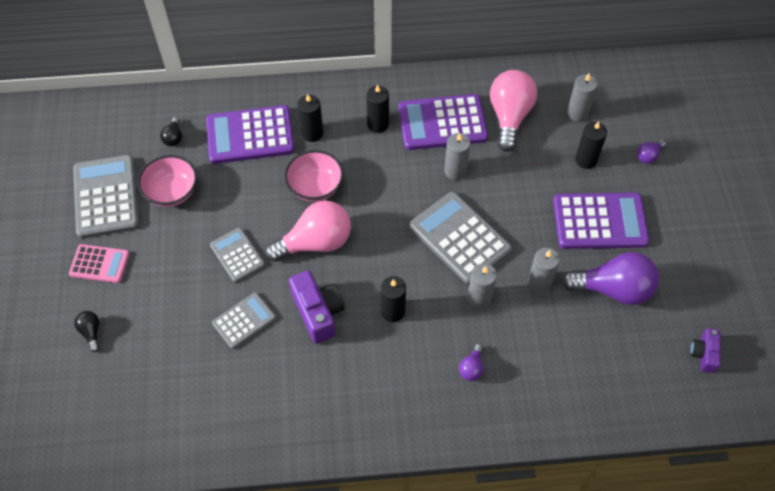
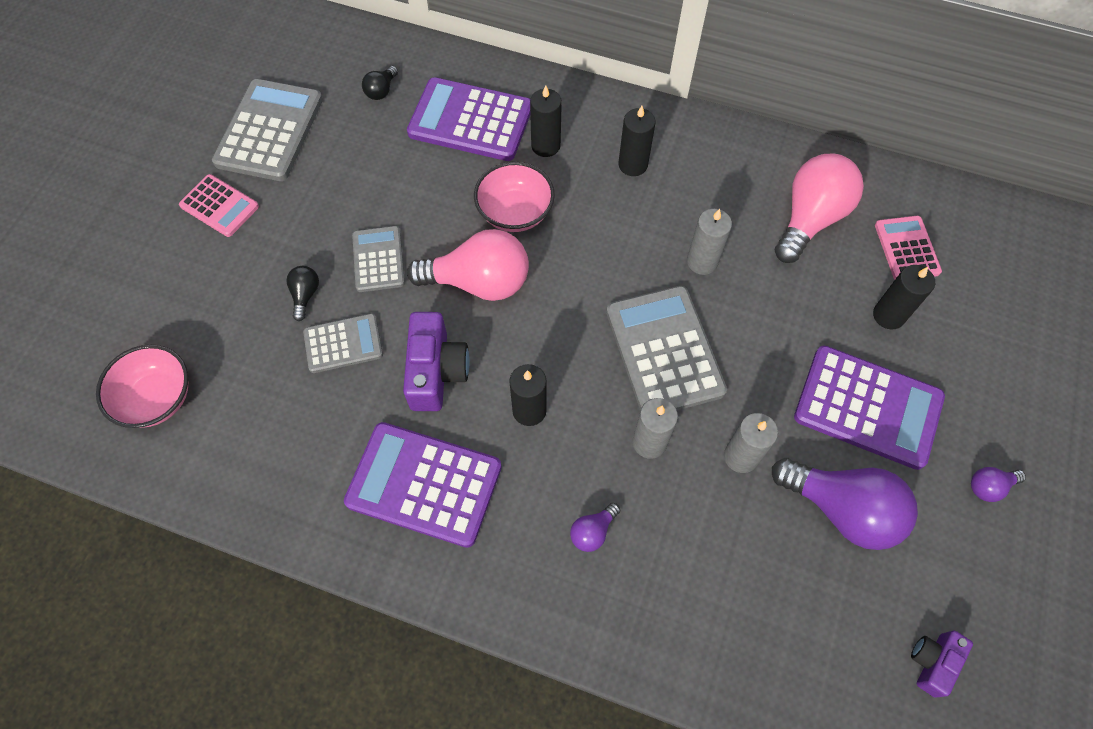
camera: 25 degrees right, 5 degrees up
black light bulb [74,311,100,352] -> black light bulb moved to [286,266,319,321]
pink bowl [137,155,197,207] -> pink bowl moved to [96,345,188,428]
purple calculator [398,94,488,150] -> purple calculator moved to [344,422,502,548]
grey candle [567,73,598,122] -> pink calculator [875,216,942,279]
purple light bulb [637,140,666,164] -> purple light bulb moved to [971,467,1026,502]

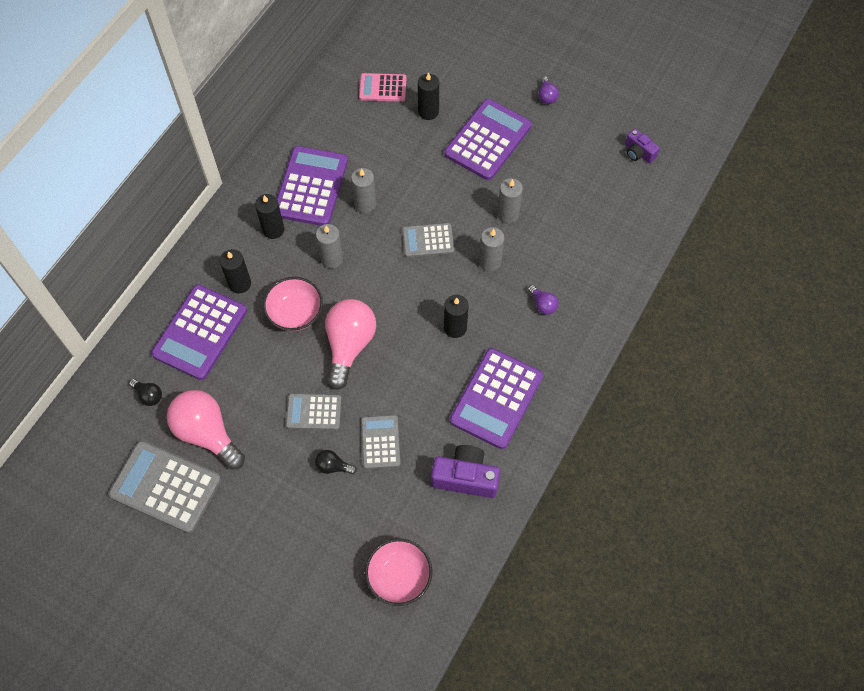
camera: 80 degrees left, 0 degrees up
pink calculator [179,174,259,237] -> none
purple camera [403,312,470,411] -> purple camera moved to [431,445,500,498]
grey calculator [606,286,727,411] -> grey calculator [402,223,454,257], size x0.58
purple light bulb [772,458,918,550] -> none
pink light bulb [775,154,864,263] -> pink light bulb moved to [167,390,245,469]
none -> purple calculator [277,146,348,226]
none -> grey candle [316,224,343,269]

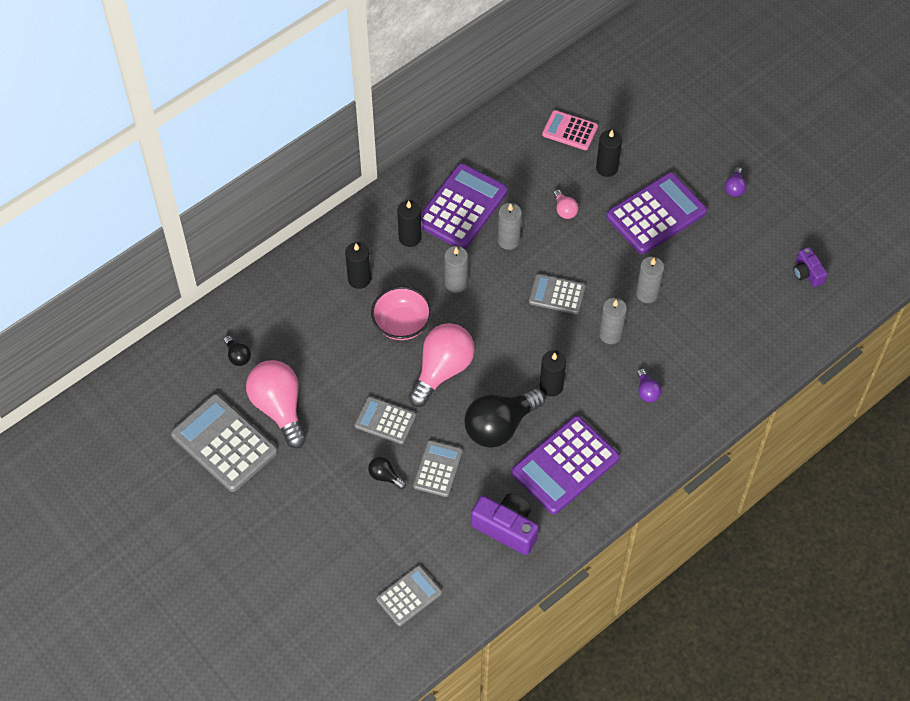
camera: 20 degrees right, 5 degrees down
purple calculator [151,285,247,380] -> none
pink bowl [365,538,432,606] -> grey calculator [376,565,442,626]
none -> black light bulb [465,388,545,448]
none -> pink light bulb [553,189,578,219]

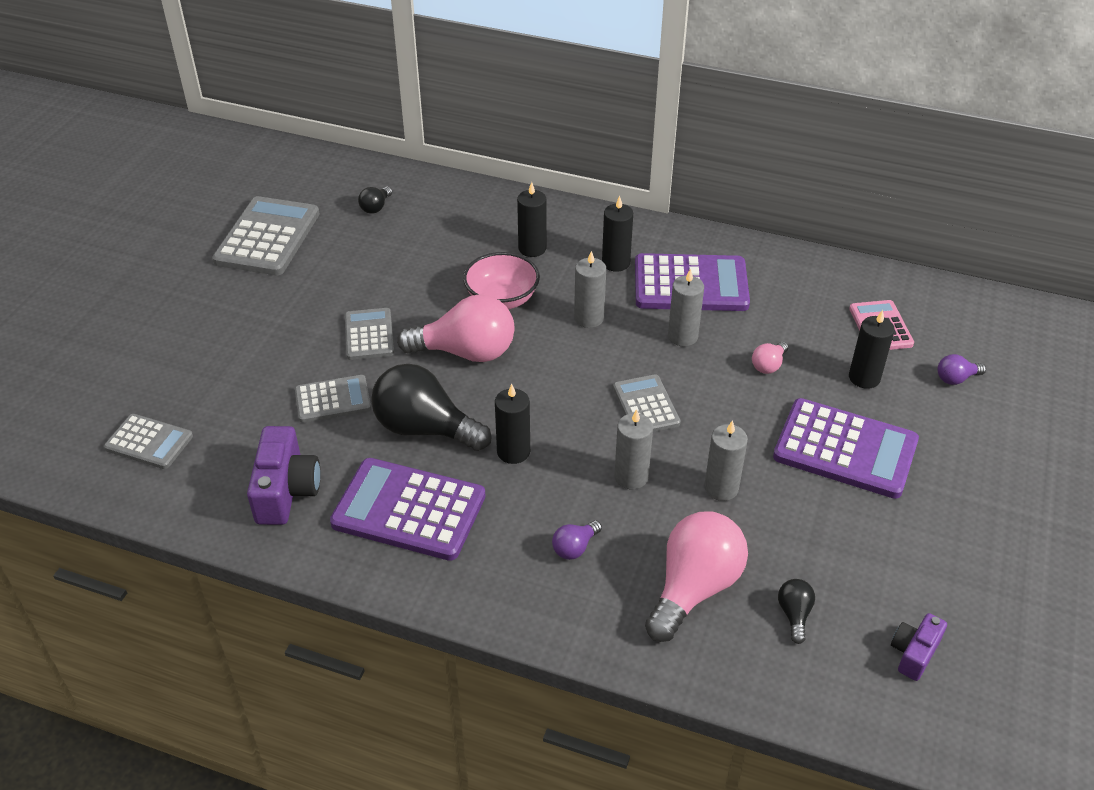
camera: 60 degrees right, 15 degrees down
pink light bulb [246,360,306,448] -> pink light bulb moved to [645,511,748,642]
black light bulb [368,457,406,489] -> black light bulb moved to [778,579,815,644]
purple light bulb [725,167,747,197] -> purple light bulb moved to [938,354,986,385]

